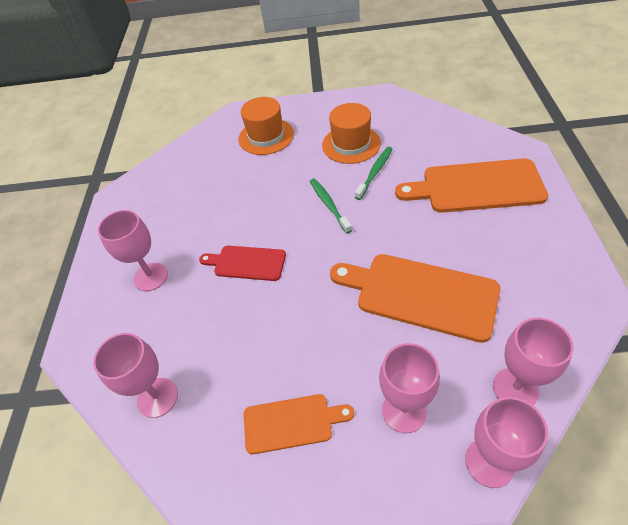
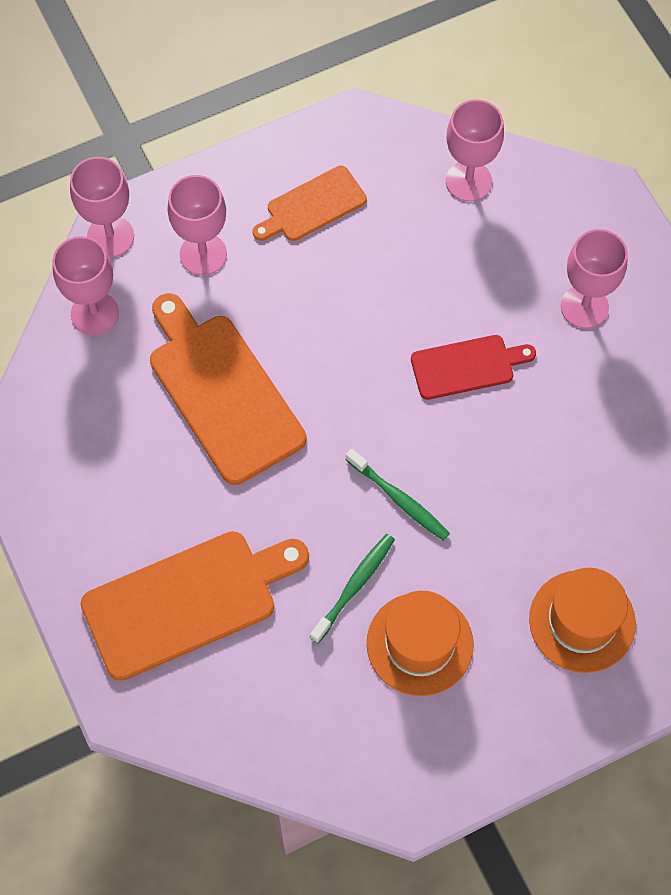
camera: 150 degrees right, 15 degrees up
orange cutting board [330,254,500,343] -> orange cutting board turned 120 degrees counterclockwise [150,293,306,485]
green toothbrush [355,147,392,200] -> green toothbrush turned 150 degrees counterclockwise [310,534,395,643]

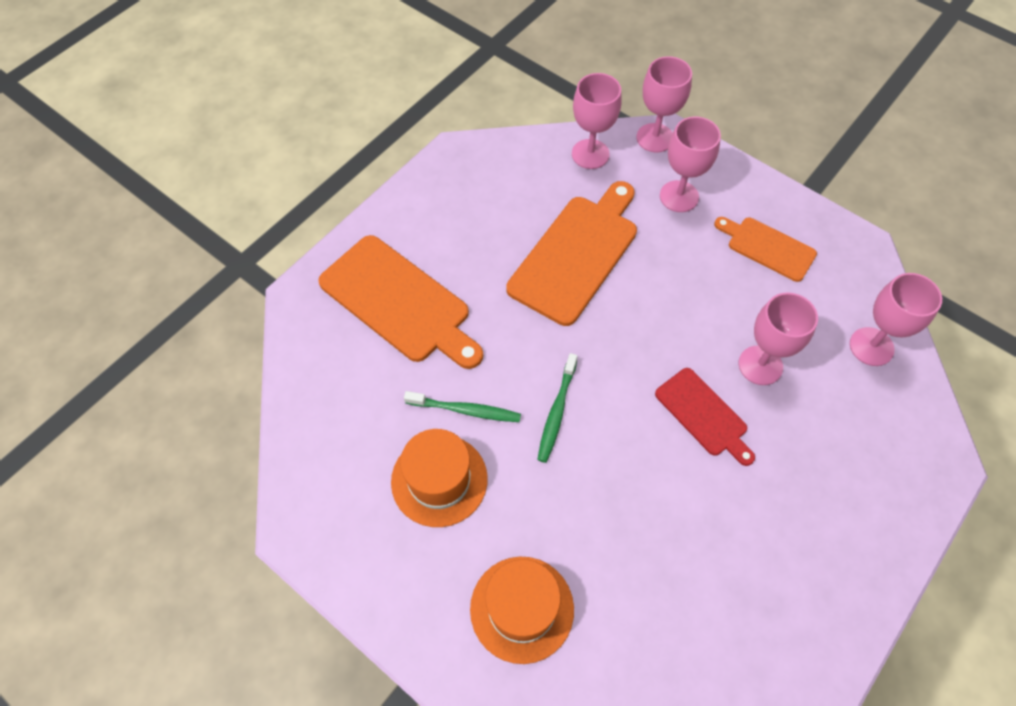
camera: 65 degrees right, 5 degrees down
pink goblet [561,229,628,328] -> pink goblet moved to [739,292,818,385]

